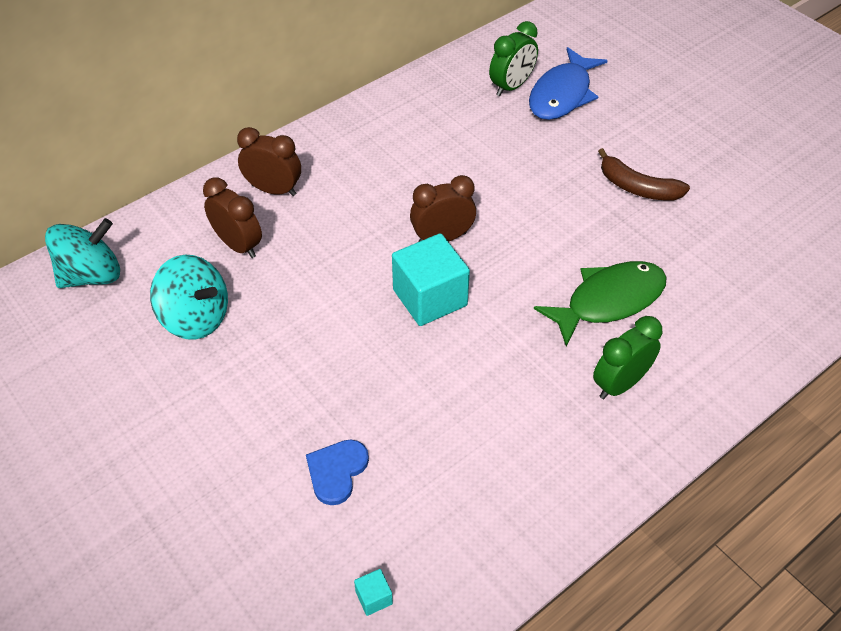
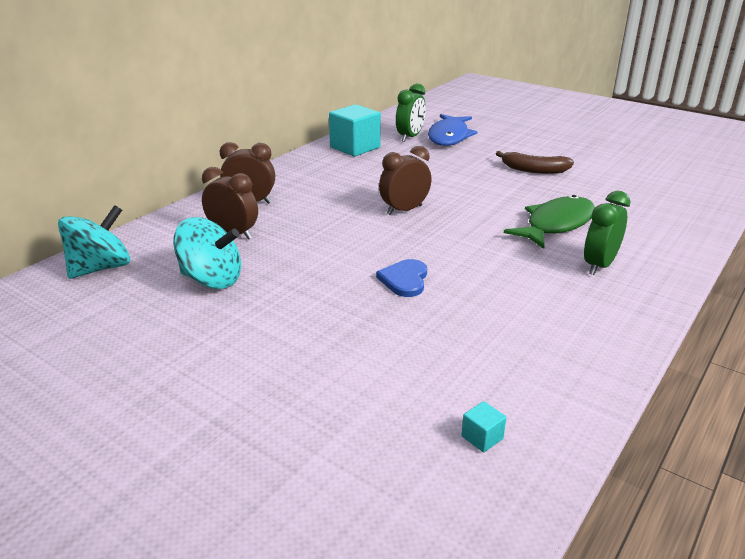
camera: 15 degrees left, 20 degrees down
blue heart [306,440,369,505] -> blue heart moved to [376,259,427,297]
turquoise cube [392,233,470,326] -> turquoise cube moved to [329,104,381,156]

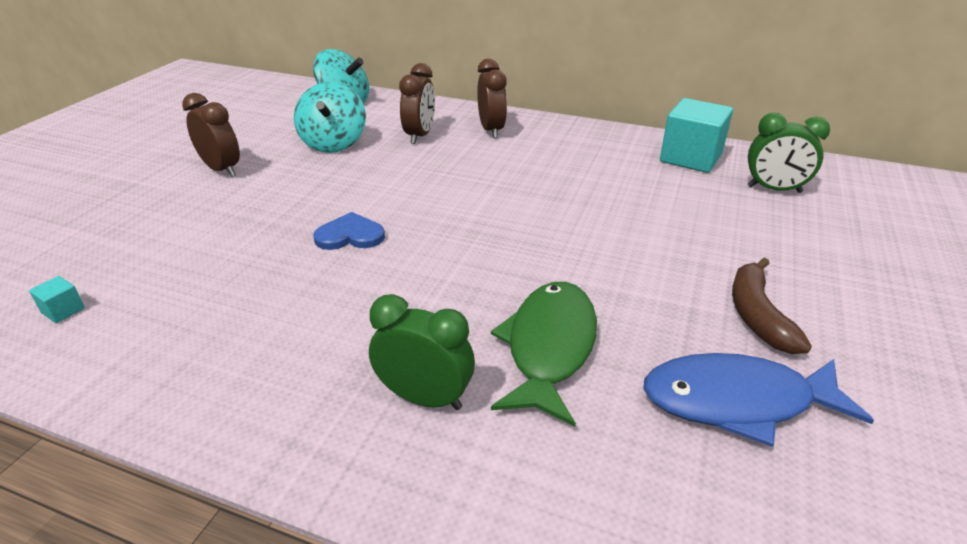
camera: 75 degrees right, 5 degrees up
brown clock [379,146,431,215] -> brown clock moved to [182,93,240,177]
blue fish [428,114,477,146] -> blue fish moved to [643,353,874,447]
green fish [504,195,595,249] -> green fish turned 105 degrees counterclockwise [491,282,597,427]

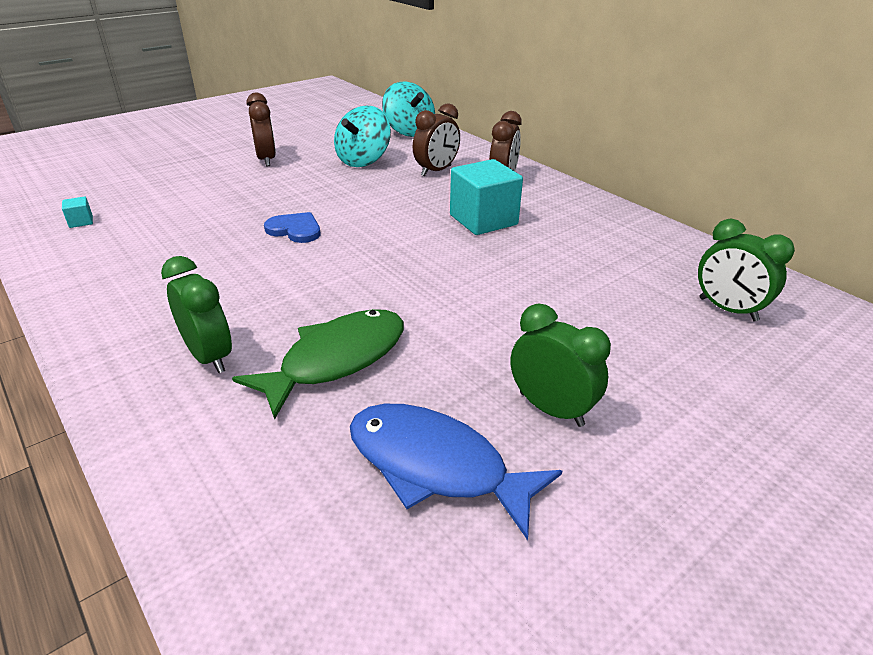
camera: 30 degrees right, 0 degrees up
turquoise cube [660,98,733,173] -> turquoise cube moved to [450,159,523,235]
brown banana [732,258,812,354] -> green clock [511,304,611,427]

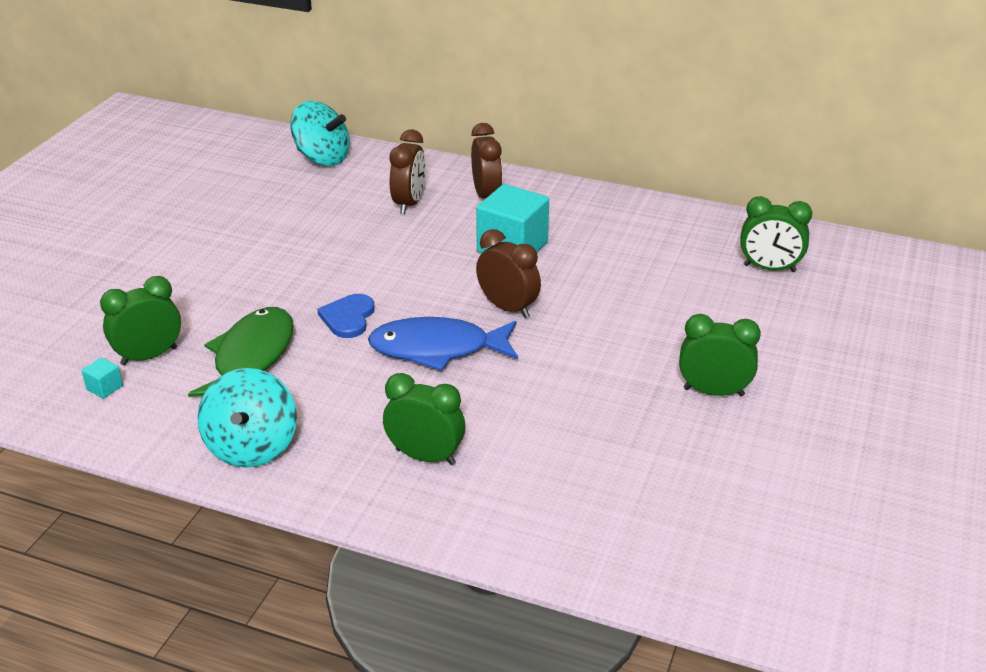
camera: 30 degrees left, 0 degrees up
green fish [232,309,404,420] -> green fish moved to [188,307,294,397]
brown clock [247,93,276,166] -> brown clock moved to [476,229,541,318]
blue heart [264,212,320,243] -> blue heart turned 75 degrees counterclockwise [317,294,375,338]
turquoise spinning top [334,106,391,167] -> turquoise spinning top moved to [197,368,297,468]
blue fish [350,404,562,540] -> blue fish moved to [368,317,518,371]
none -> green clock [100,276,181,366]

